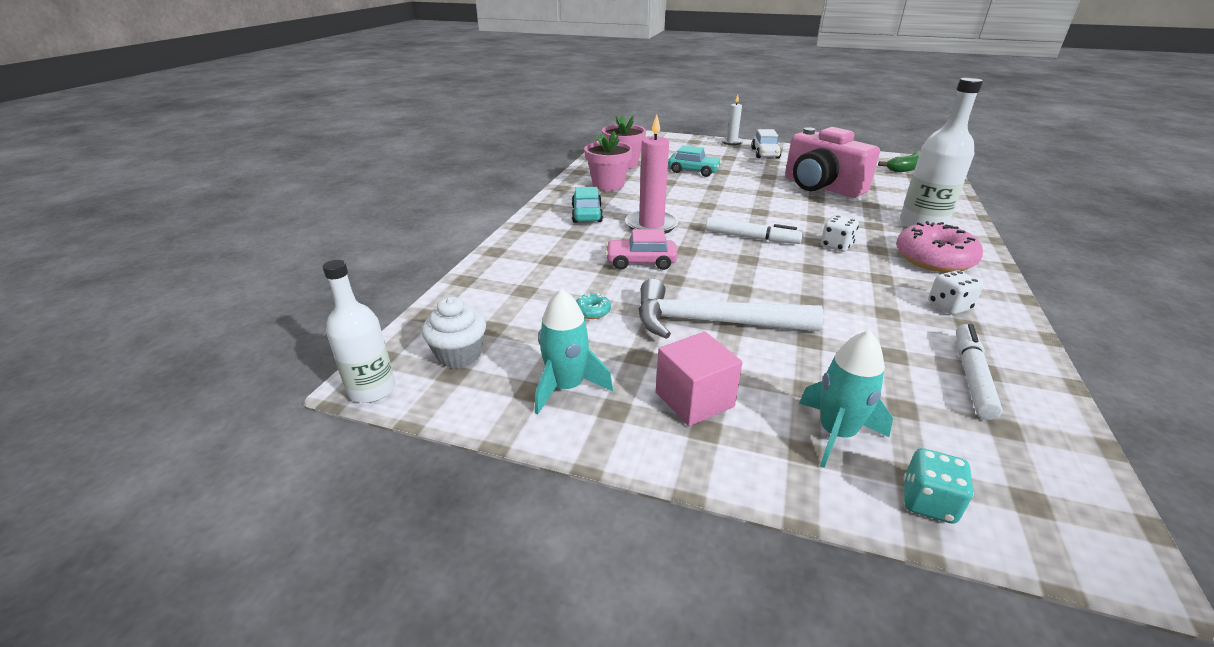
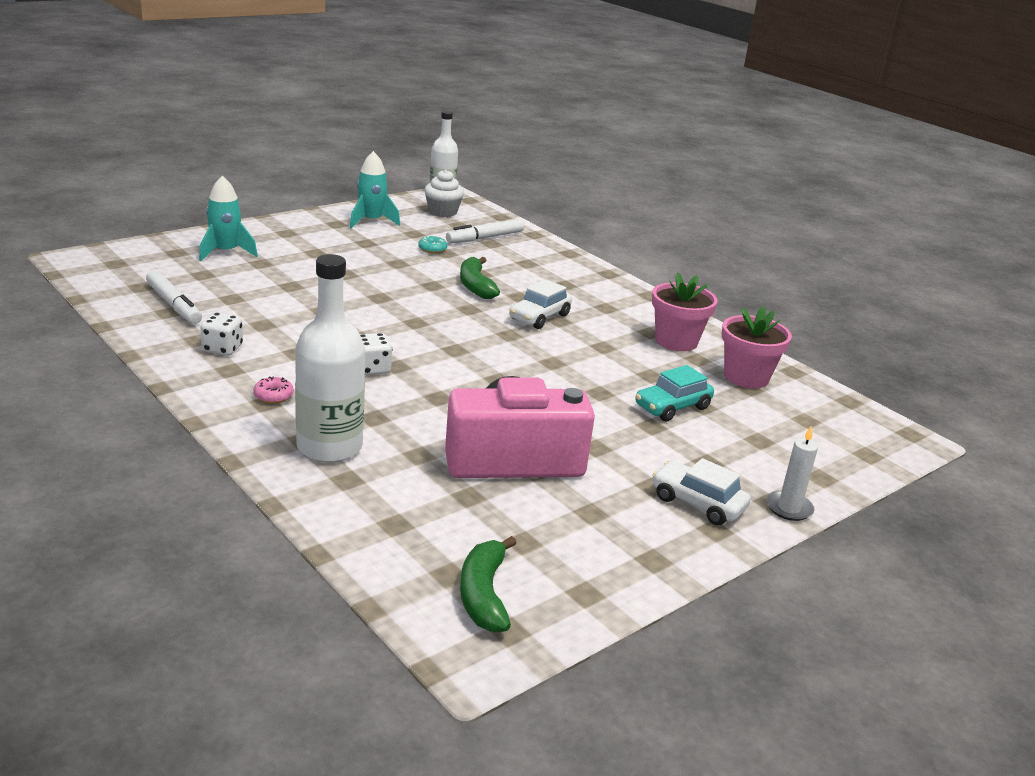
camera: 120 degrees right, 5 degrees down
turquoise car [572,187,603,223] -> none
pink car [605,229,678,270] -> green banana [460,257,500,299]
pink candle [625,114,678,234] -> white car [509,279,572,329]
white hammer [639,279,823,339] -> none
pink cube [656,332,743,426] -> none
white marker [705,217,803,244] -> white marker moved to [446,219,524,243]
pink donut [896,221,983,273] -> pink donut [254,376,294,403], size x0.42
turquoise dice [903,448,974,524] -> none

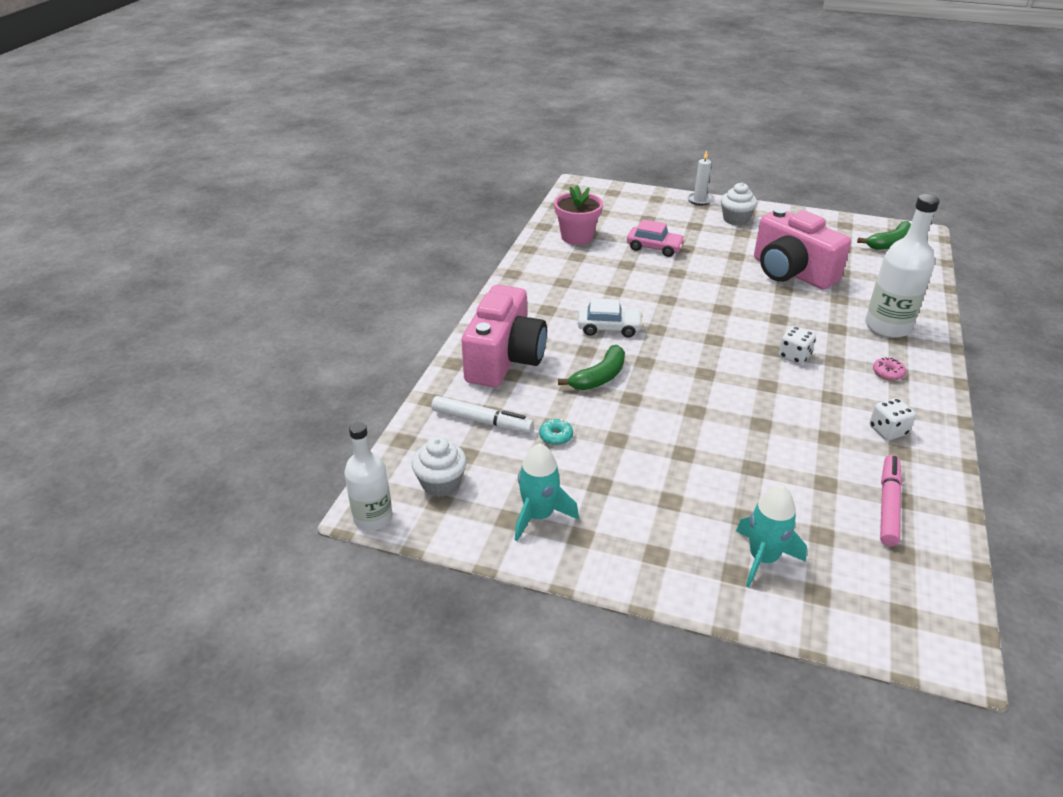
camera: 120 degrees left, 10 degrees up
white marker [146,270,202,324] -> pink marker [880,455,902,546]
turquoise car [635,365,714,421] -> pink car [627,219,686,257]
pink flower pot [652,273,718,351] -> none
white car [652,458,751,525] -> white cupcake [721,183,757,225]
none -> pink camera [462,285,547,387]

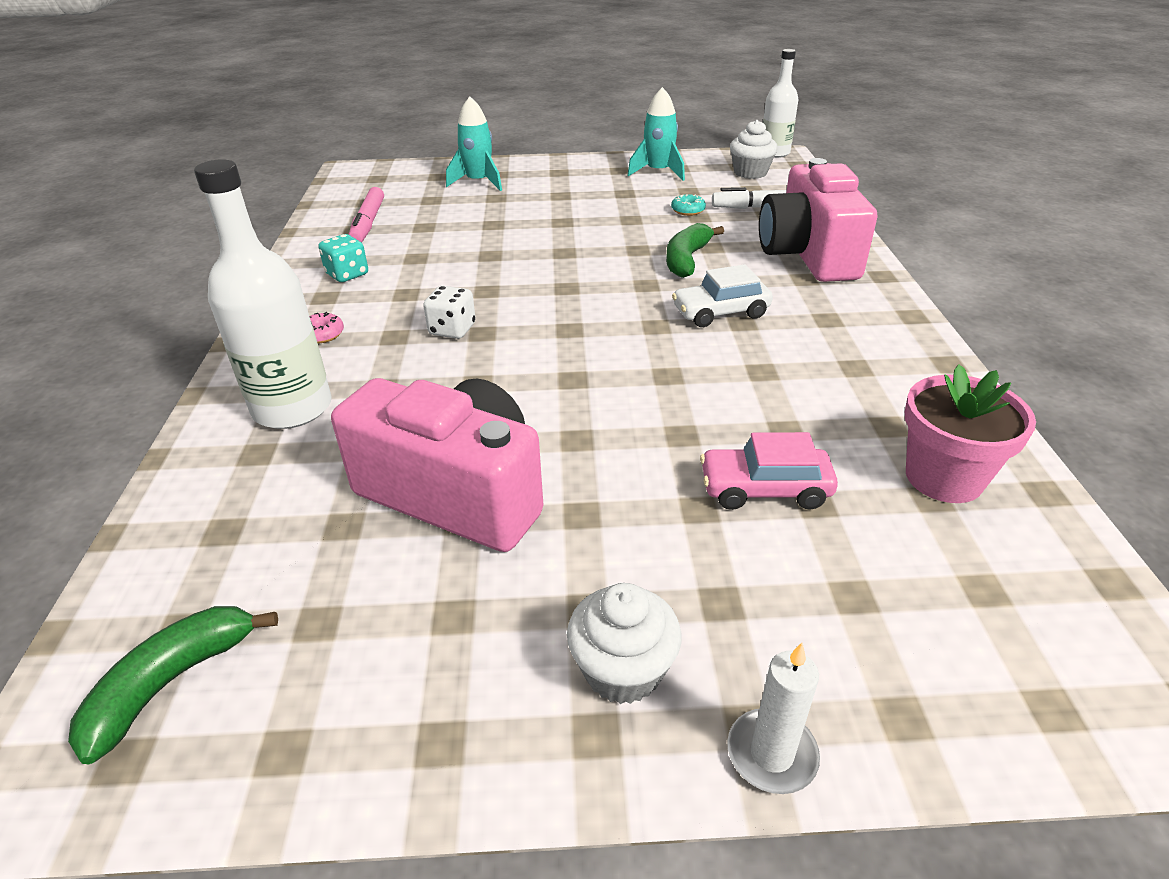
camera: 160 degrees right, 0 degrees up
white dice [869,398,916,440] -> turquoise dice [318,234,368,282]

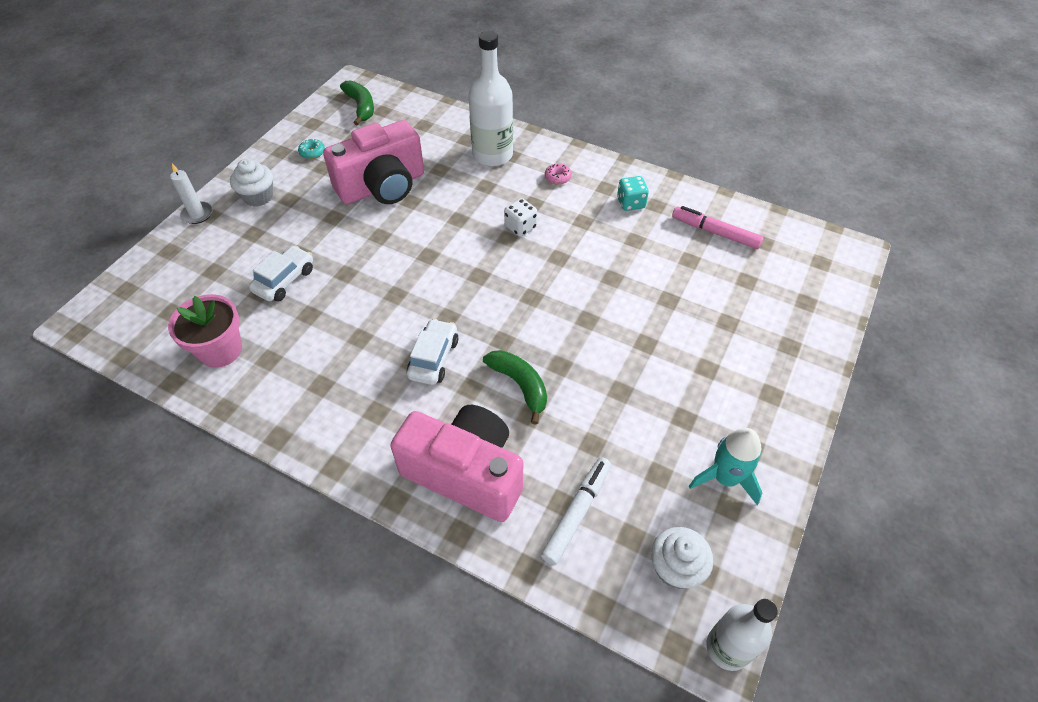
camera: 120 degrees right, 15 degrees up
turquoise rocket [446,96,502,191] -> none
turquoise donut [671,194,706,216] -> turquoise donut moved to [298,139,325,159]
pink car [700,432,838,510] -> white car [249,245,313,302]

